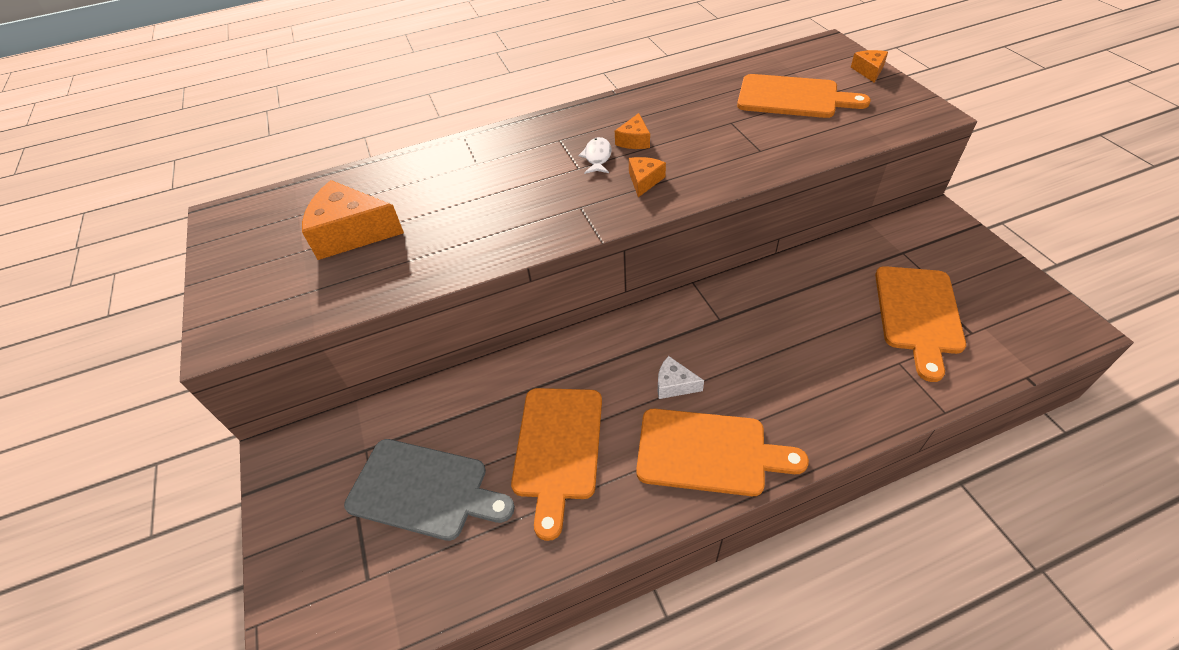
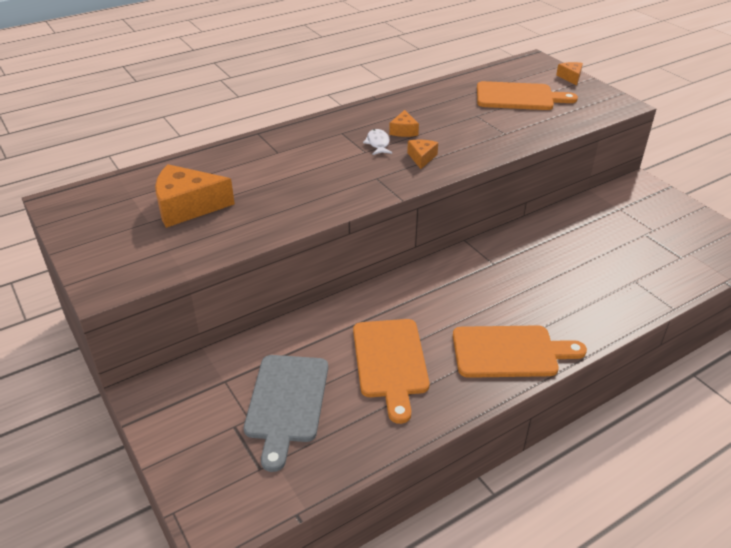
camera: 15 degrees left, 10 degrees down
grey cutting board [344,439,515,541] -> grey cutting board turned 90 degrees clockwise [244,355,328,472]
white cheese [658,356,704,399] -> none
orange cutting board [875,266,966,382] -> none

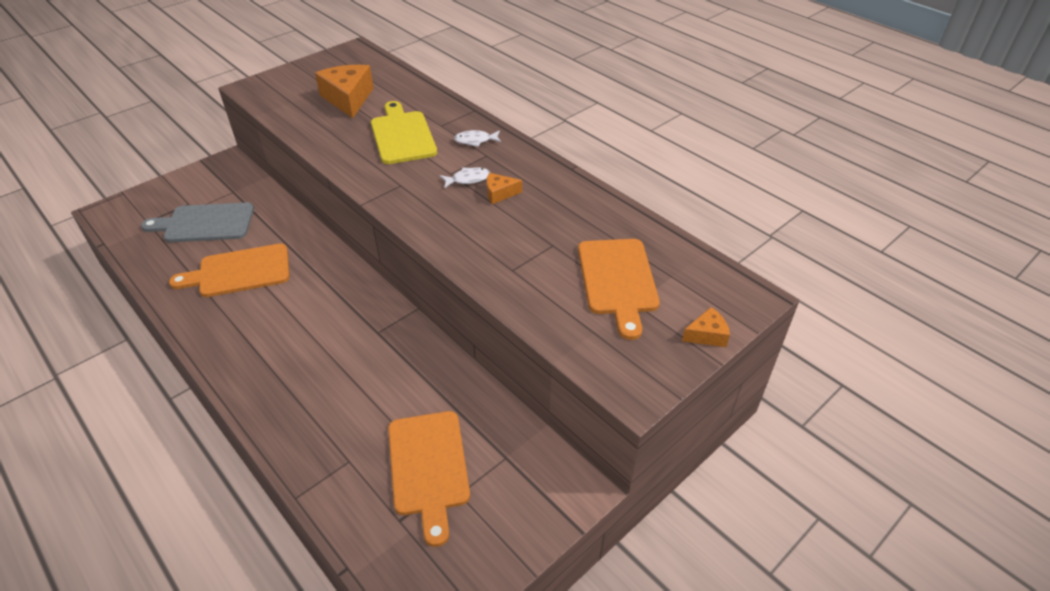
camera: 80 degrees right, 5 degrees up
orange cheese [407,140,438,169] -> none
orange cutting board [453,325,587,378] -> orange cutting board moved to [388,411,470,547]
none -> yellow cutting board [371,101,437,164]
none -> white fish [454,130,501,147]

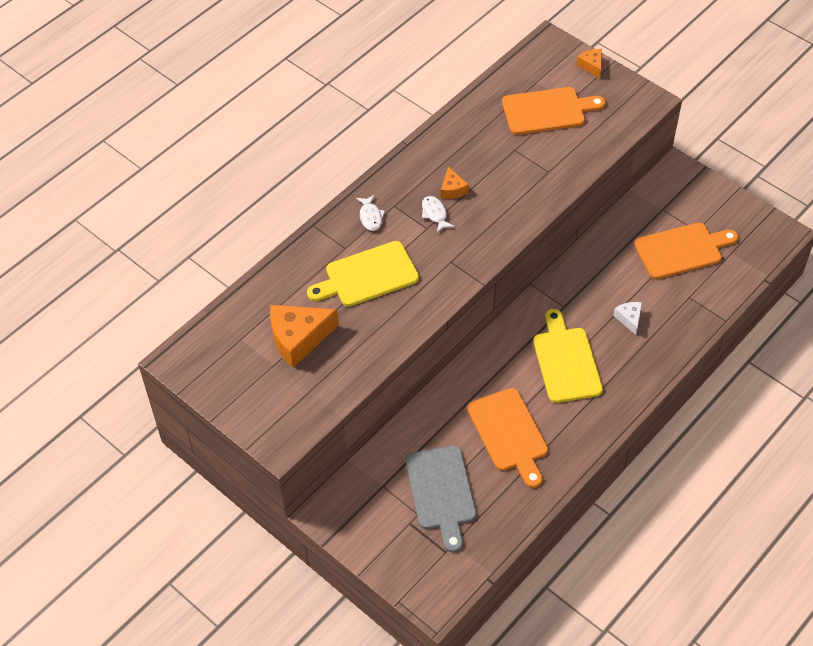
camera: 95 degrees left, 10 degrees up
none -> yellow cutting board [533,309,603,403]
none -> white cheese [613,302,642,335]

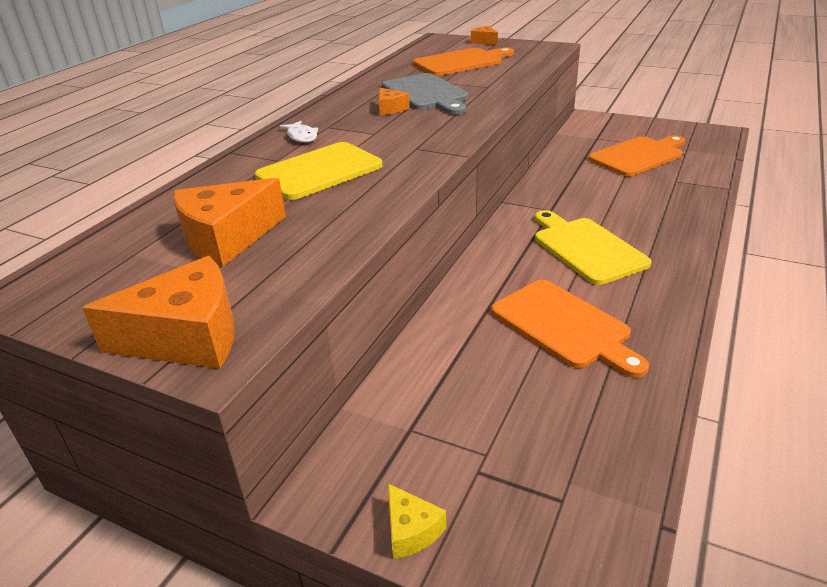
camera: 15 degrees left, 20 degrees down
grey cutting board [406,446,476,552] -> grey cutting board moved to [382,73,468,115]
white fish [422,196,455,233] -> none
white cheese [613,302,642,335] -> none
none -> orange cheese [82,256,235,369]
none -> yellow cheese [388,484,446,559]

